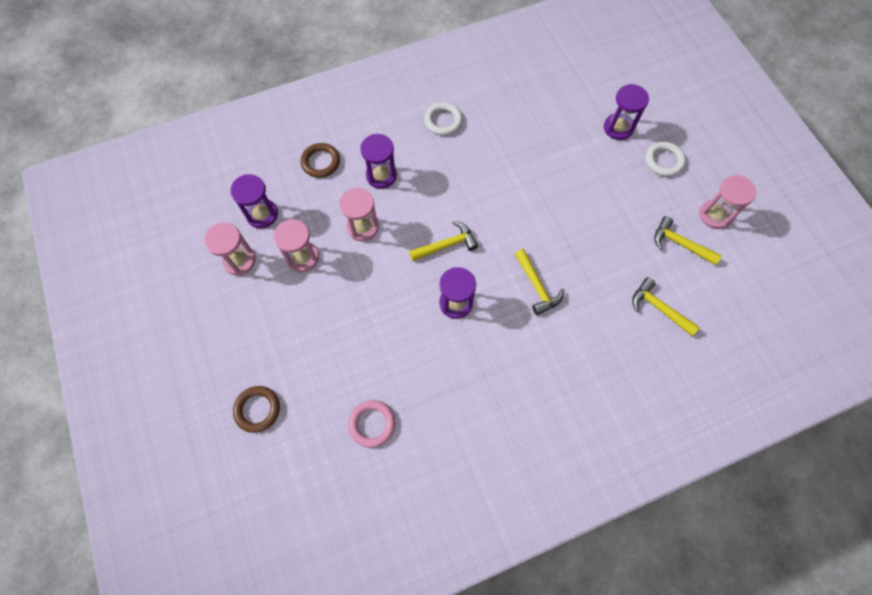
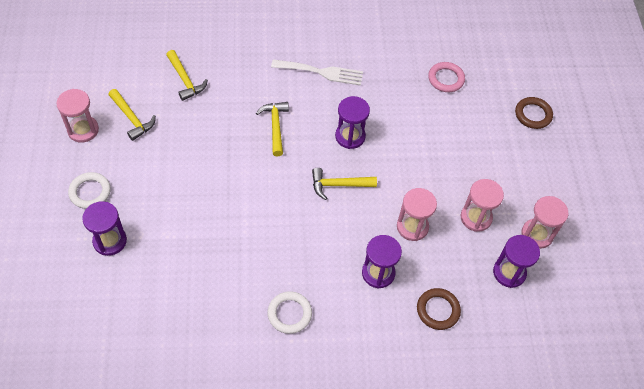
camera: 165 degrees left, 10 degrees down
none -> white fork [271,59,363,86]

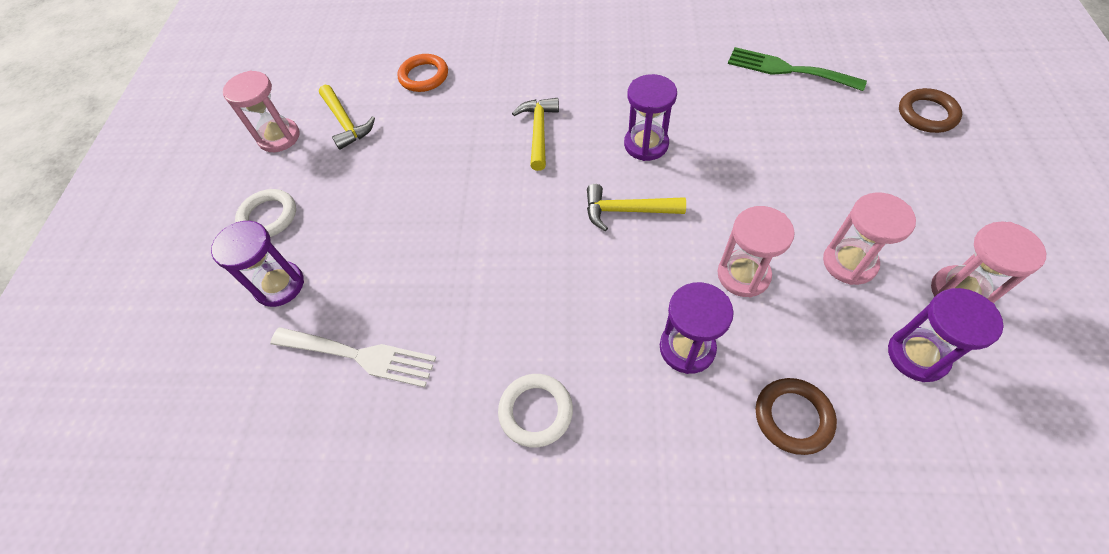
camera: 15 degrees right, 0 degrees up
yellow hammer [166,50,208,101] -> orange ring [397,54,448,92]
white fork [271,59,363,86] -> white fork moved to [270,327,436,388]
pink ring [428,62,465,92] -> green fork [728,47,867,91]

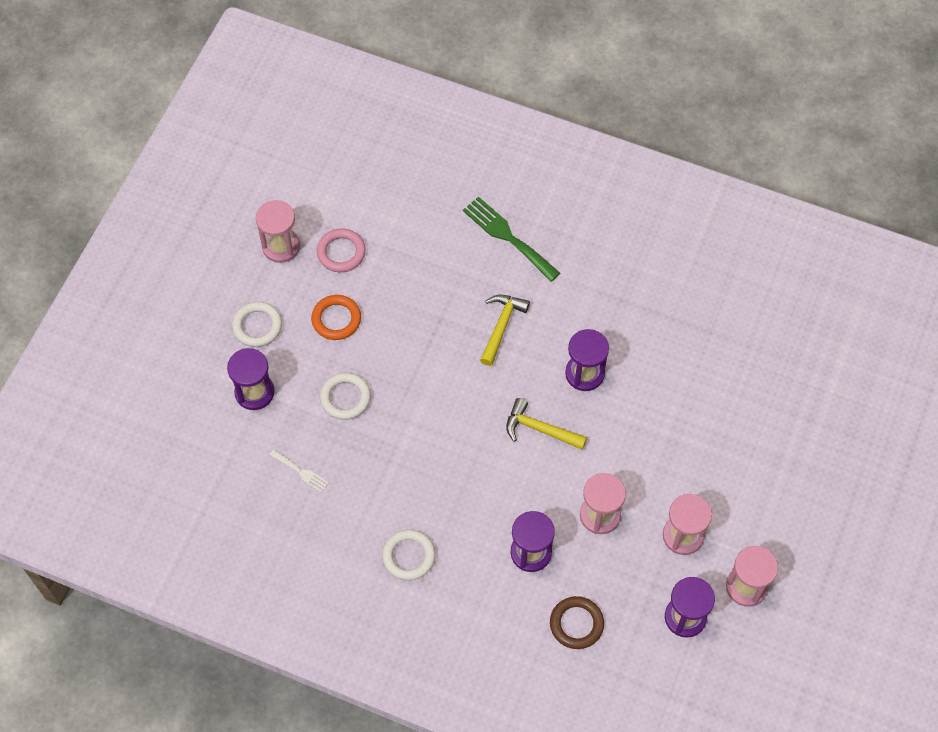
camera: 15 degrees right, 5 degrees up
white fork [270,327,436,388] -> white fork [269,449,329,493], size x0.52
yellow hammer [319,85,375,150] -> pink ring [317,229,366,272]
orange ring [397,54,448,92] -> orange ring moved to [311,295,361,340]
green fork [728,47,867,91] -> green fork moved to [463,197,560,282]
brown ring [899,88,962,133] -> none
none -> white ring [320,373,371,420]

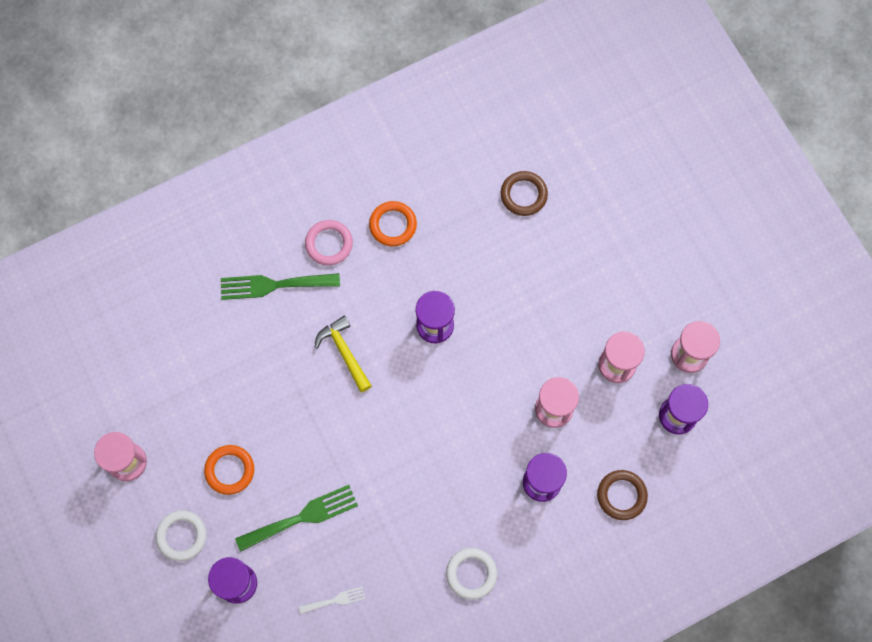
camera: 50 degrees left, 10 degrees up
pink ring [317,229,366,272] -> pink ring moved to [305,220,353,266]
white ring [320,373,371,420] -> green fork [235,485,358,552]
yellow hammer [506,398,587,450] -> none
none -> orange ring [369,201,417,246]
none -> brown ring [501,171,548,216]

